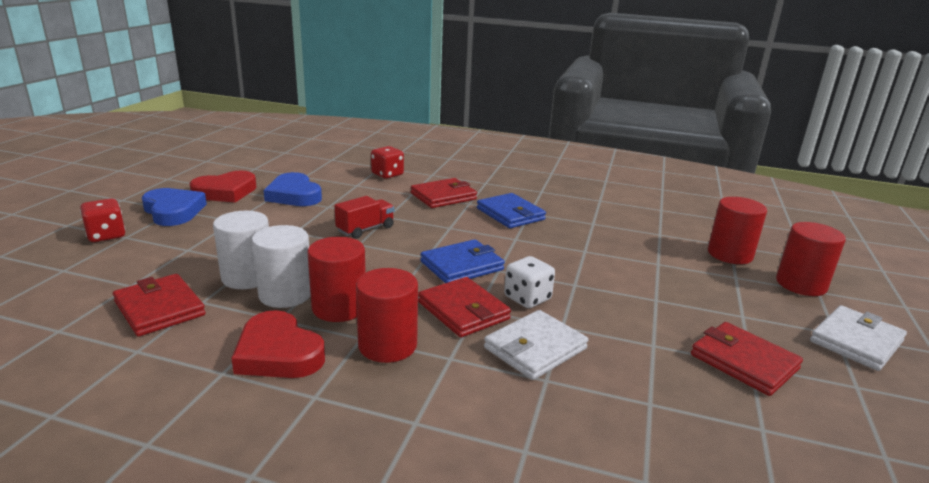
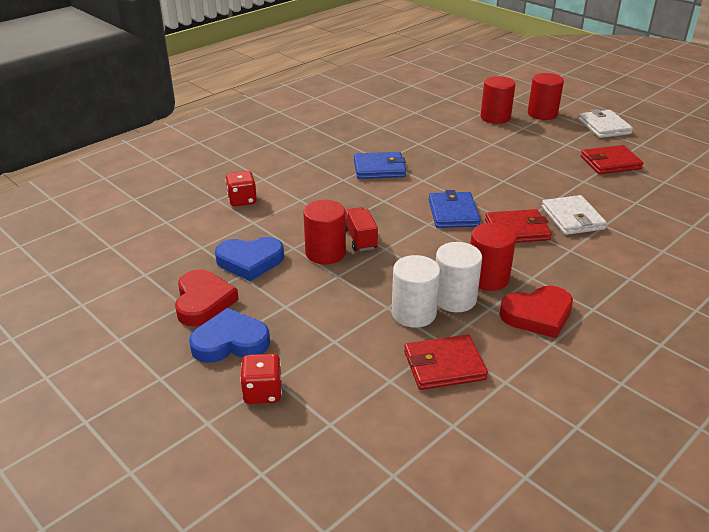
camera: 60 degrees left, 10 degrees up
red cylinder [356,268,418,363] -> red cylinder moved to [303,200,346,264]
red wallet [411,178,477,208] -> none
white dice [504,256,555,308] -> none

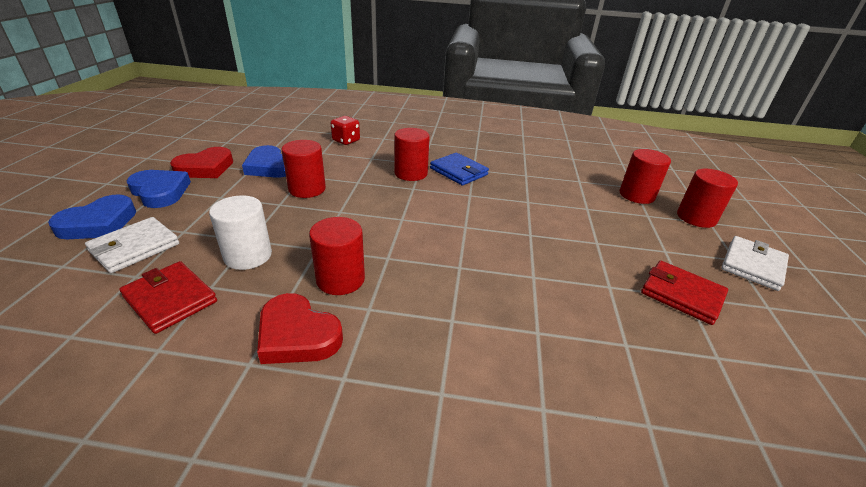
camera: 50 degrees right, 0 degrees up
red dice [240,354,282,404] -> blue heart [48,194,136,239]
red truck [345,207,378,251] -> none
blue wallet [429,190,481,228] -> none
white cylinder [436,242,482,312] -> none
red wallet [485,209,552,243] -> none
white wallet [542,195,607,235] -> white wallet moved to [85,217,179,273]
none -> red cylinder [394,128,430,181]

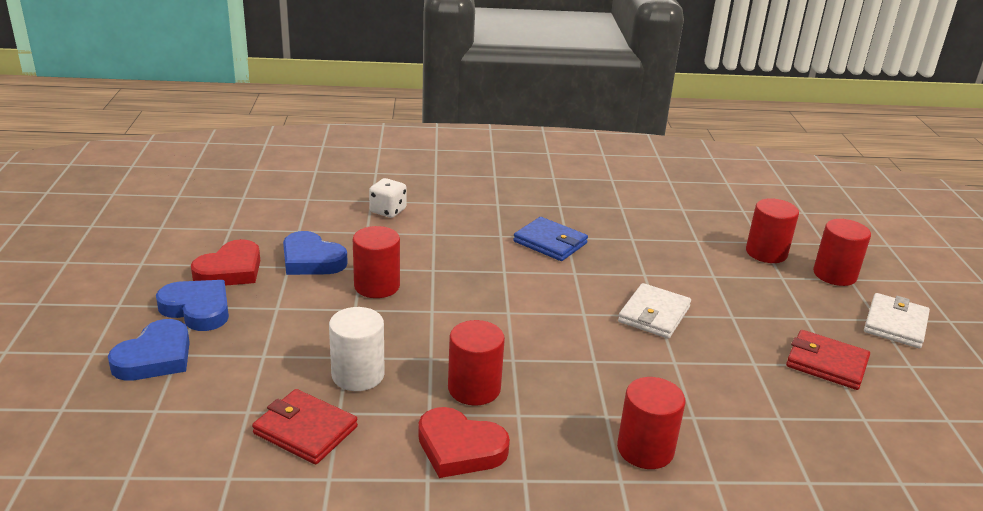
camera: 10 degrees left, 5 degrees down
white wallet [85,217,179,273] -> white wallet moved to [618,283,691,339]
red dice [331,116,360,145] -> white dice [369,178,407,218]
red cylinder [394,128,430,181] -> red cylinder moved to [617,377,685,469]

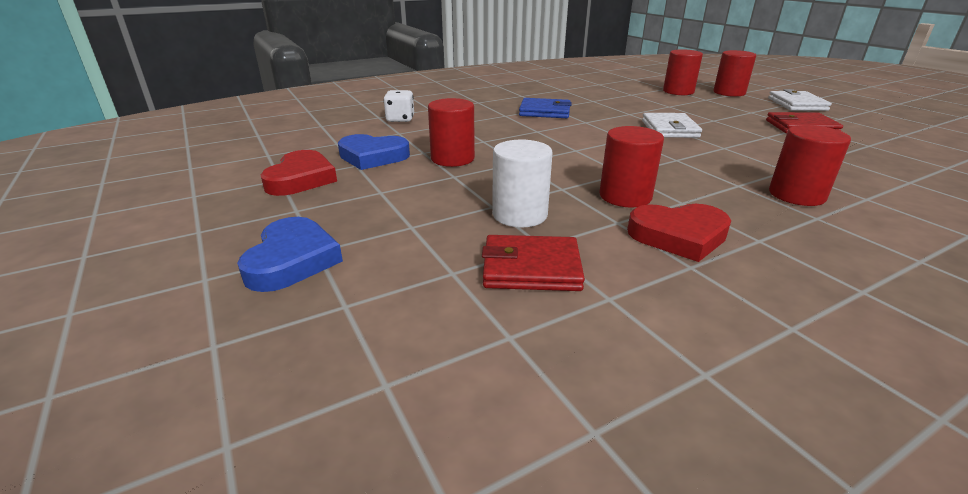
camera: 25 degrees left, 0 degrees up
blue heart [156,280,229,331] -> none

